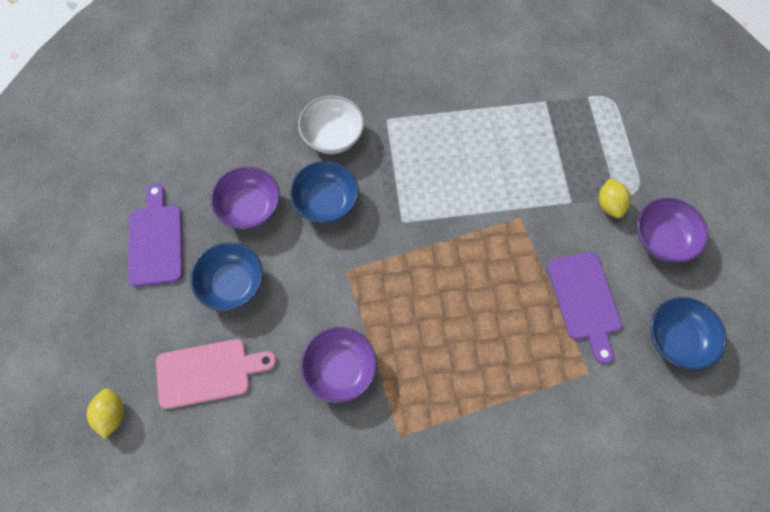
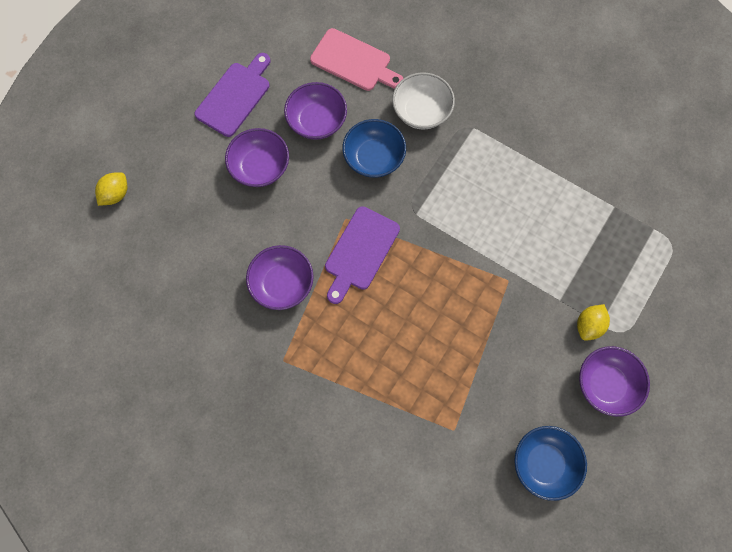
camera: 40 degrees right, 5 degrees up
pink cutting board [156,339,276,409] -> pink cutting board moved to [310,28,404,91]
blue bowl [190,242,263,311] -> purple bowl [225,128,289,187]
purple cutting board [547,252,622,364] -> purple cutting board moved to [325,206,400,304]

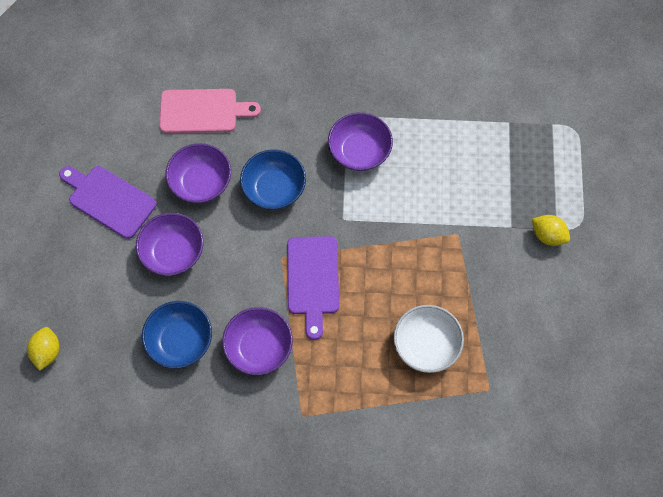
camera: 30 degrees left, 5 degrees down
purple cutting board [195,53,270,137] -> purple cutting board turned 60 degrees counterclockwise [59,166,157,239]
white bowl [392,72,455,130] -> white bowl moved to [393,305,464,373]
blue bowl [514,426,587,501] -> blue bowl moved to [142,301,212,369]
yellow lemon [577,304,610,341] -> yellow lemon turned 60 degrees counterclockwise [532,215,570,246]
purple bowl [579,346,650,417] -> purple bowl moved to [328,112,393,171]

